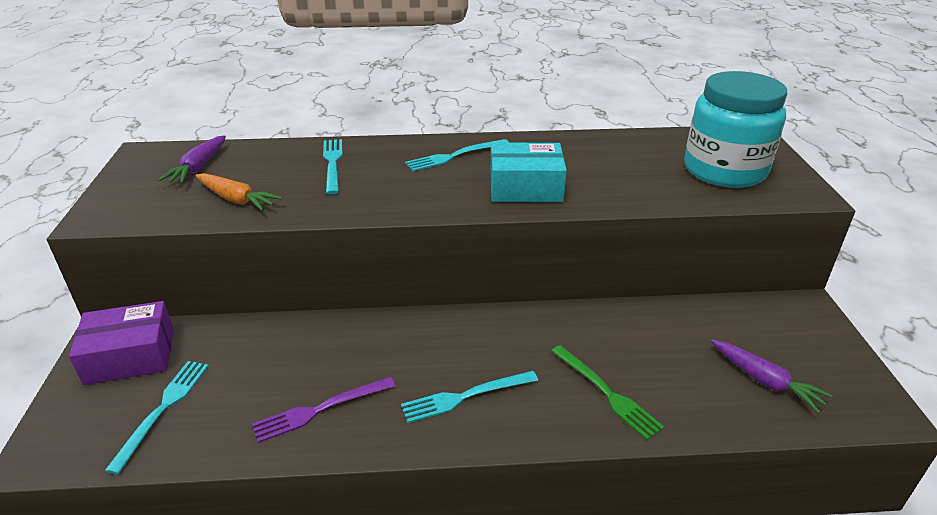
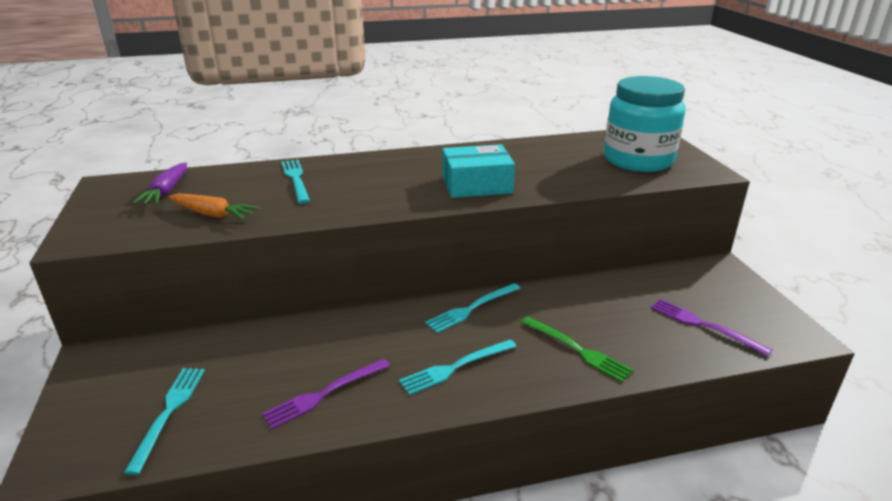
camera: 10 degrees left, 5 degrees down
purple box [69,301,174,385] -> none
turquoise fork [405,139,509,172] -> turquoise fork moved to [425,283,521,333]
purple carrot [711,339,833,413] -> purple fork [651,299,772,357]

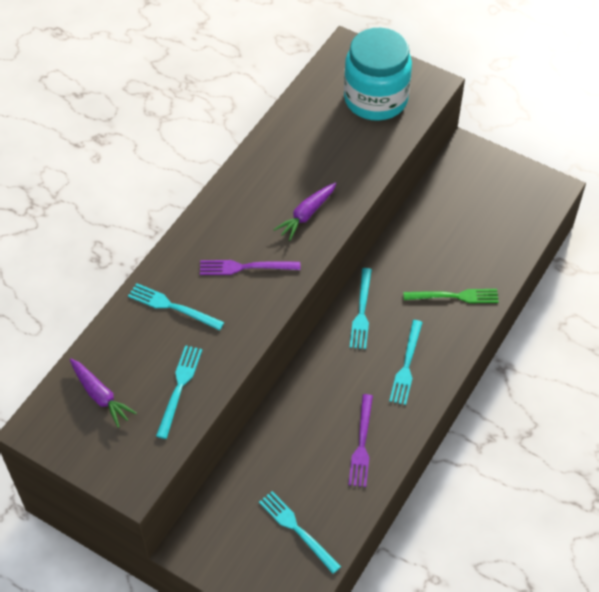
camera: 45 degrees left, 25 degrees up
orange carrot [168,194,260,220] -> turquoise fork [156,345,202,439]
turquoise box [442,144,515,198] -> purple carrot [273,182,337,241]
purple fork [651,299,772,357] -> purple fork moved to [200,260,300,275]

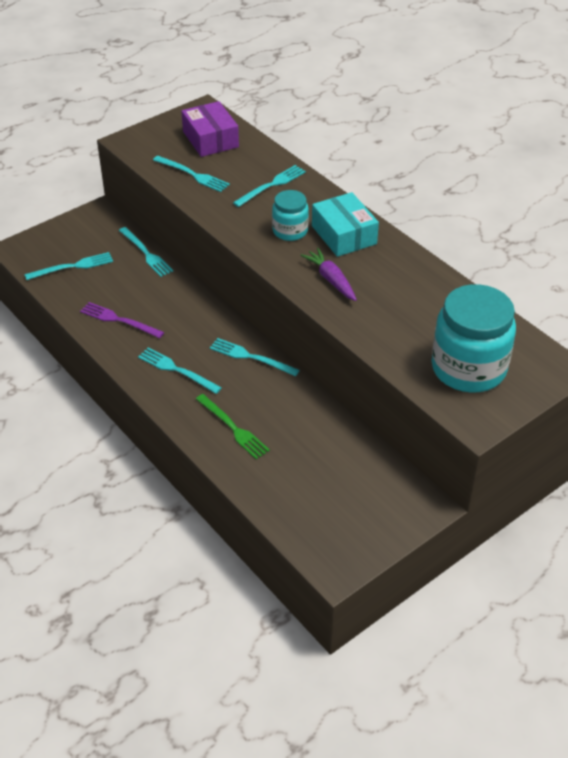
camera: 110 degrees right, 10 degrees down
purple carrot [70,359,137,428] -> purple box [181,101,239,157]
purple fork [200,260,300,275] -> turquoise jar [272,190,309,241]
green fork [403,289,499,303] -> green fork turned 60 degrees counterclockwise [196,394,270,459]
none -> turquoise fork [119,227,173,277]
none -> turquoise box [312,192,379,257]

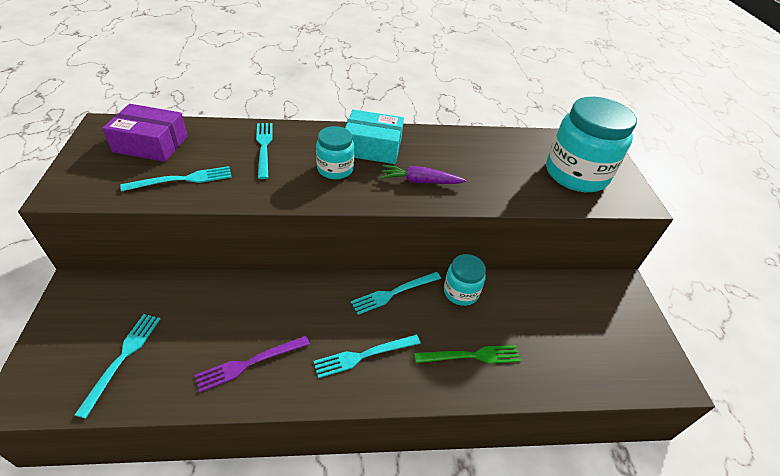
camera: 60 degrees left, 0 degrees up
turquoise fork [119,227,173,277] -> none
none -> turquoise jar [444,254,486,306]

